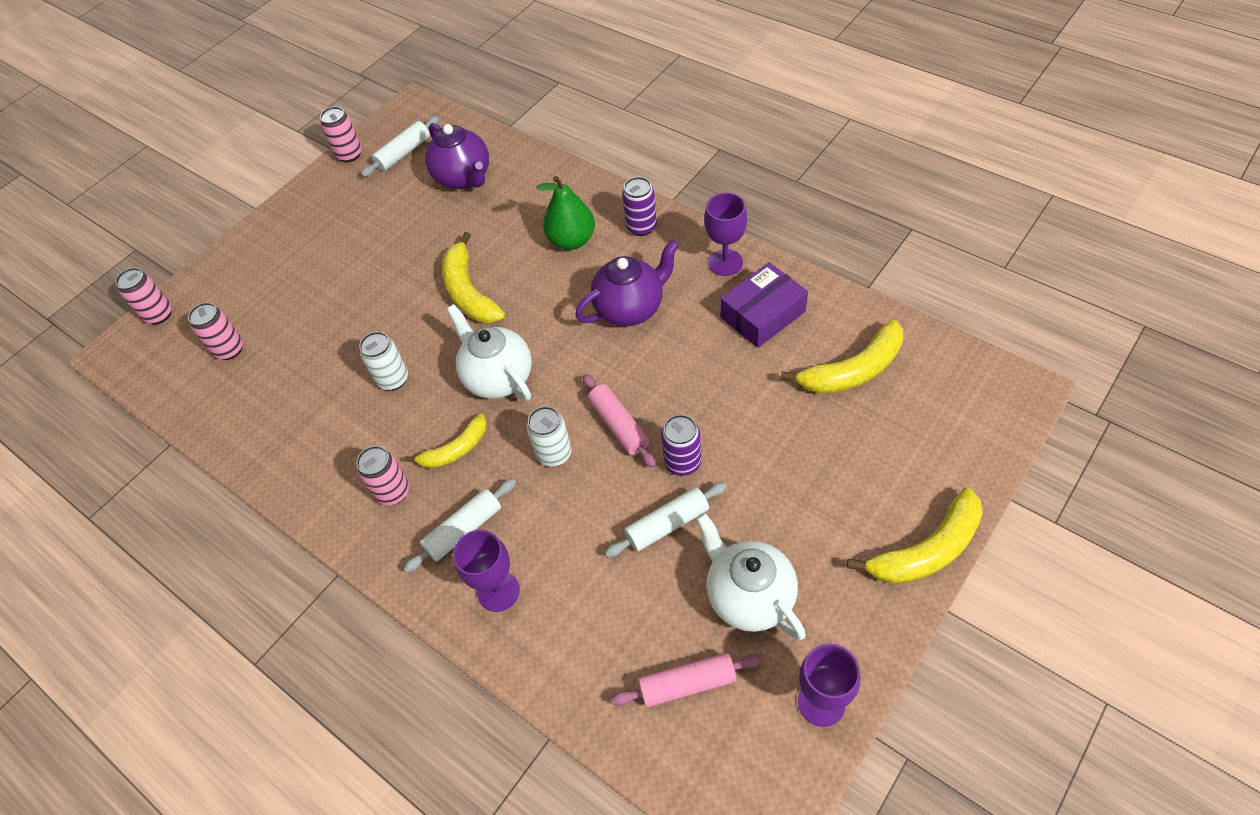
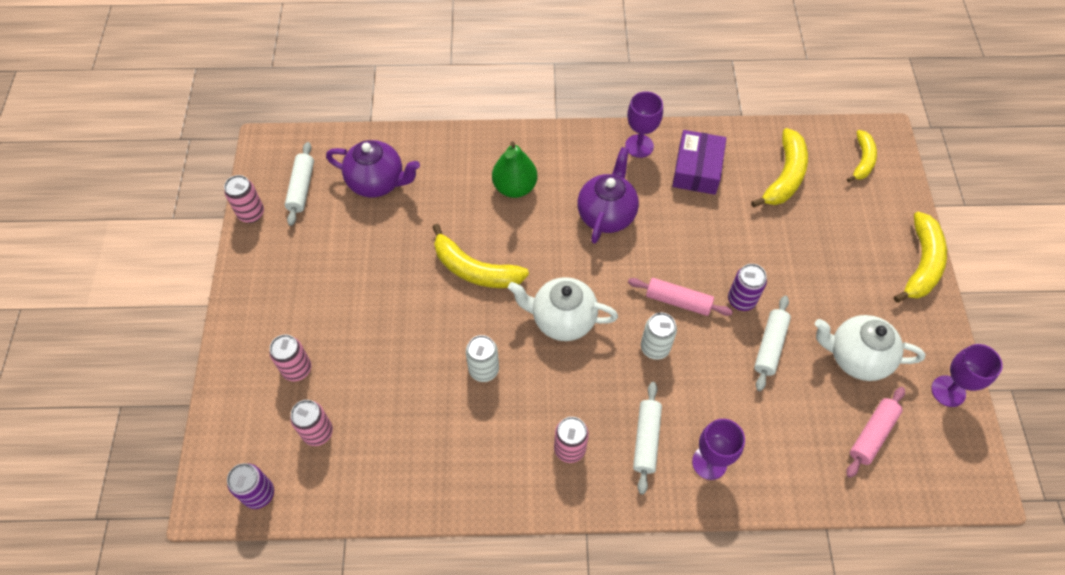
camera: 45 degrees left, 5 degrees up
pink can [115,268,172,324] -> pink can moved to [270,335,311,381]
yellow banana [405,413,487,469] -> yellow banana moved to [847,130,877,182]
purple can [622,177,657,236] -> purple can moved to [227,463,274,509]

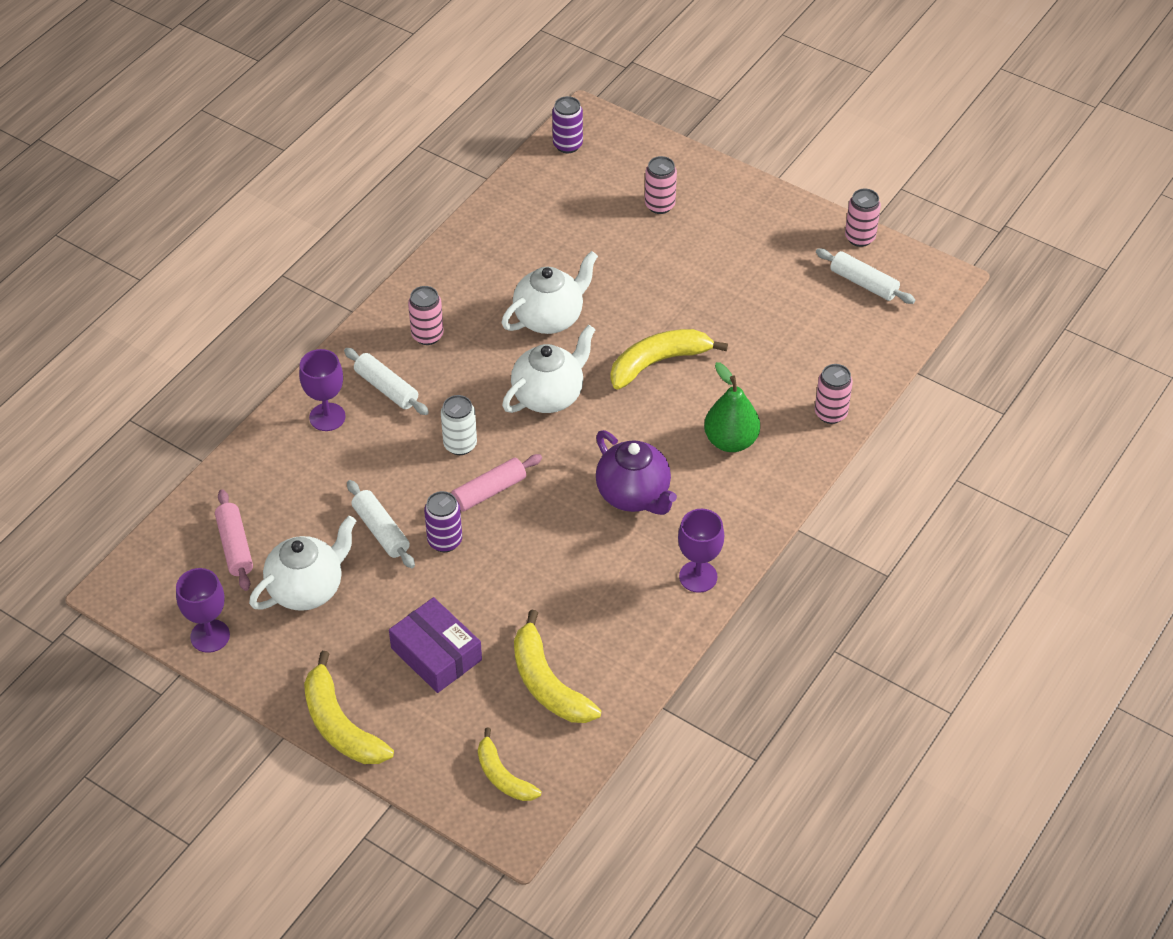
camera: 125 degrees right, 10 degrees down
pink can [290,400,333,446] -> pink can moved to [815,364,853,424]
purple teapot [326,140,420,198] -> none
white can [466,335,499,382] -> white teapot [502,251,598,334]
purple box [672,130,726,195] -> purple box moved to [389,597,482,693]

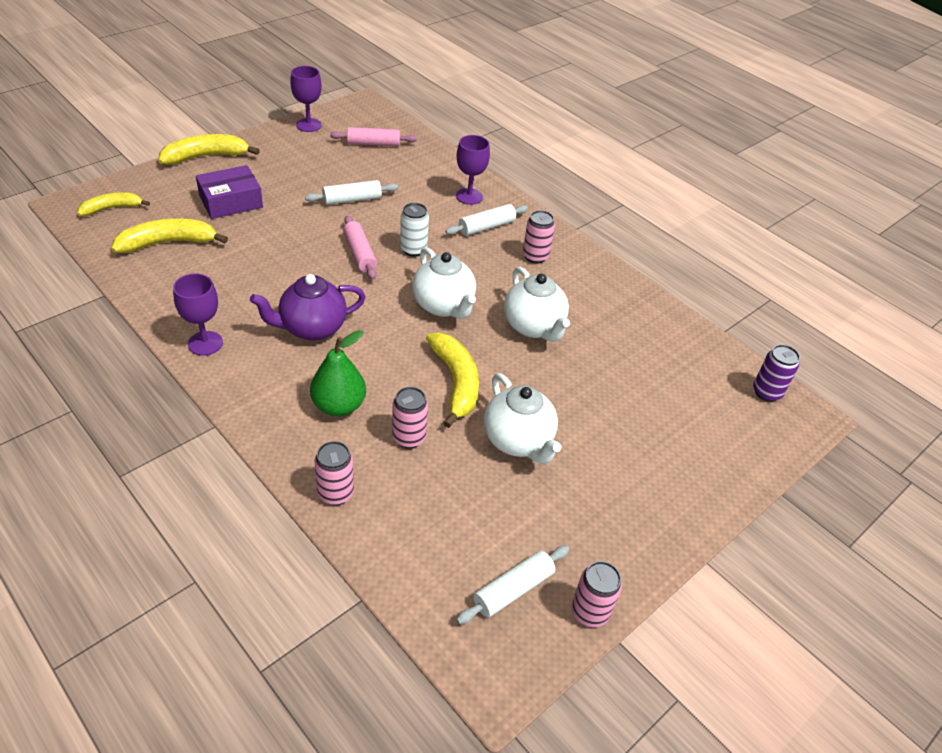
camera: 100 degrees right, 5 degrees down
white teapot [249,516,356,611] -> white teapot moved to [484,373,561,464]
purple can [424,491,462,552] -> none
pink can [645,156,677,214] -> pink can moved to [392,387,428,448]

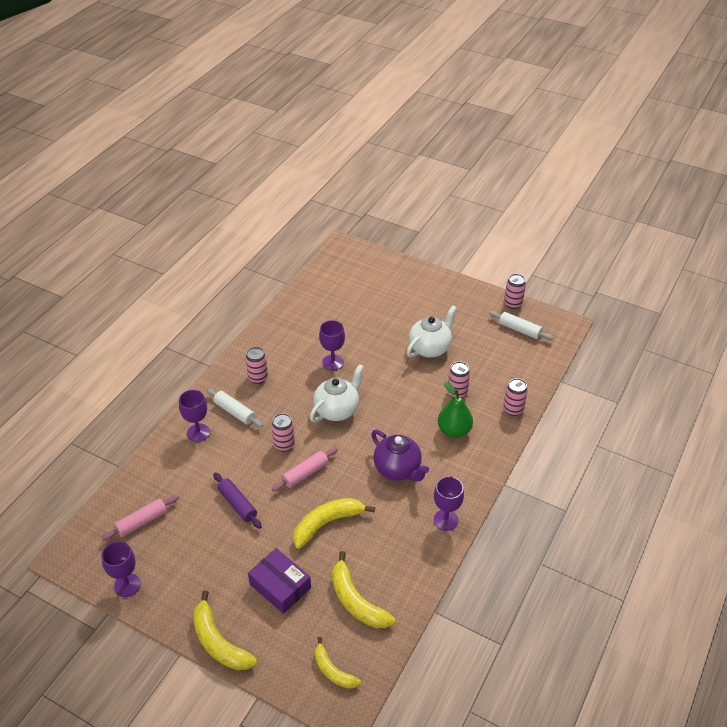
camera: 105 degrees left, 0 degrees up
white rolling pin [305,180,398,205] -> purple rolling pin [213,473,262,529]
pink rolling pin [330,127,417,147] -> pink rolling pin turned 75 degrees clockwise [102,495,179,541]
white can [400,203,429,257] -> pink can [271,413,295,452]
yellow banana [426,333,479,428] -> yellow banana moved to [293,498,375,549]
white teapot [504,267,570,342] -> purple goblet [319,320,345,371]
purple can [753,345,800,402] -> none

